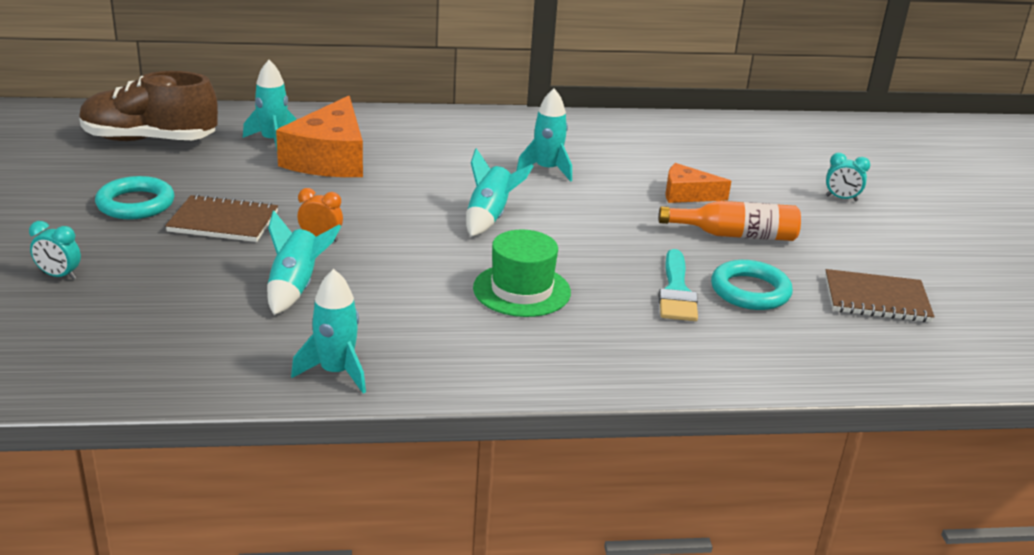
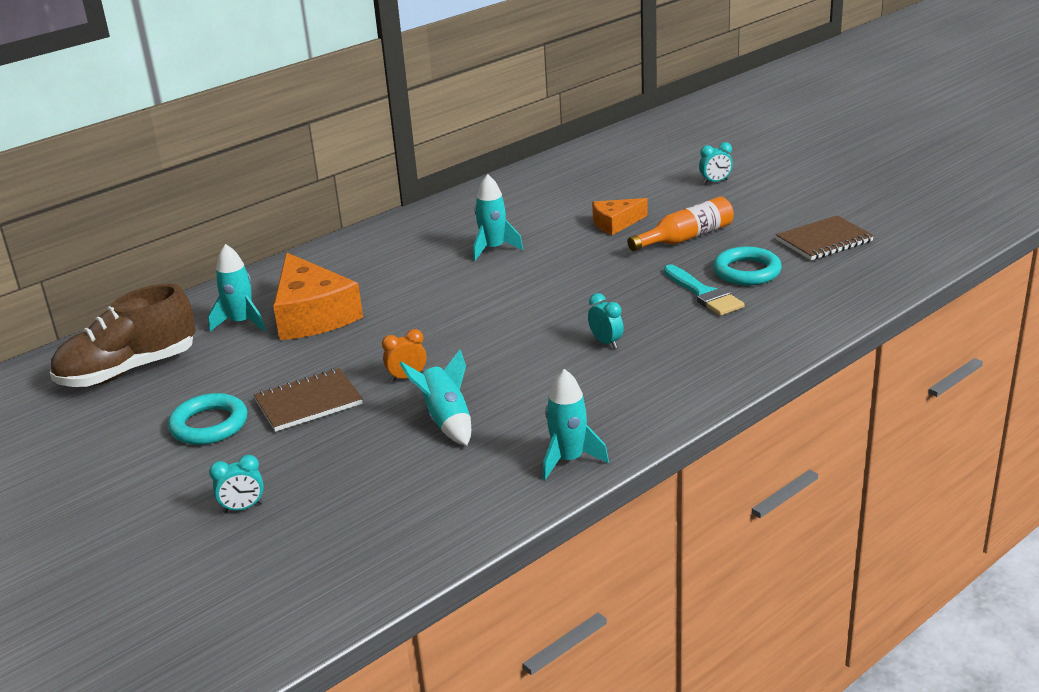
camera: 30 degrees left, 0 degrees up
turquoise rocket [466,148,534,237] -> none
green hat [473,230,571,317] -> turquoise clock [588,293,624,349]

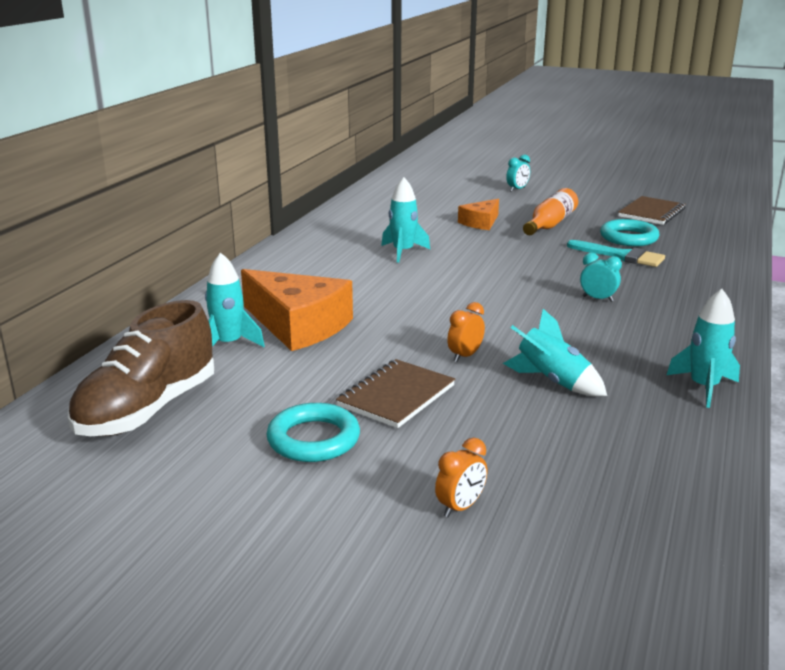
camera: 30 degrees left, 5 degrees down
turquoise clock [209,455,264,513] -> orange clock [435,438,488,517]

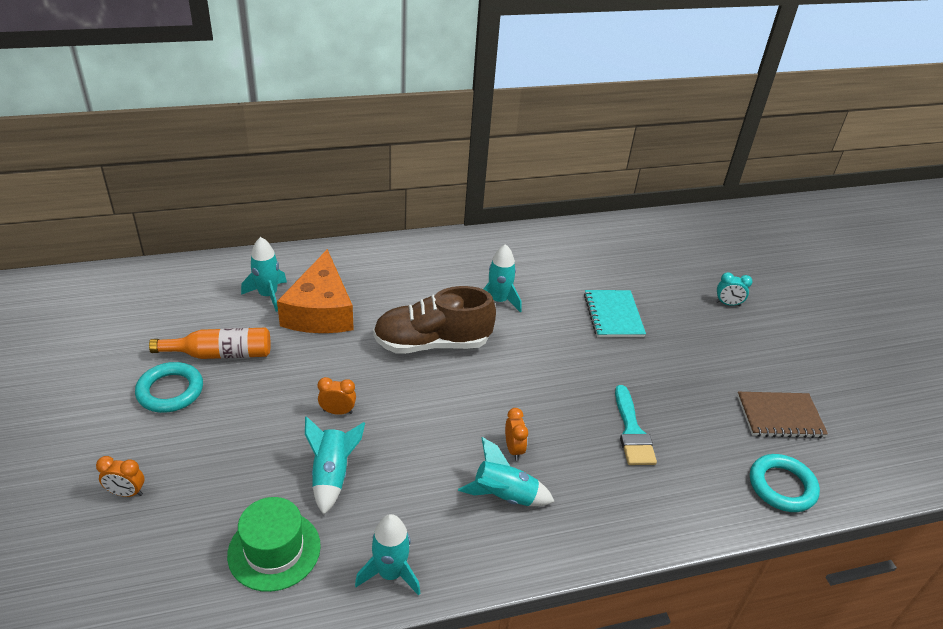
camera: 50 degrees right, 15 degrees up
brown shoe [68,300,214,436] -> brown shoe moved to [373,286,496,353]
brown notebook [336,359,455,428] -> none
orange cheese [458,199,499,230] -> turquoise notebook [584,290,646,337]
orange bottle [523,188,578,235] -> orange bottle moved to [149,327,271,359]
turquoise clock [580,253,622,302] -> orange clock [505,408,528,460]
turquoise ring [600,219,660,246] -> turquoise ring moved to [750,454,820,512]
none -> green hat [227,497,321,592]
none -> turquoise rocket [458,437,555,506]

